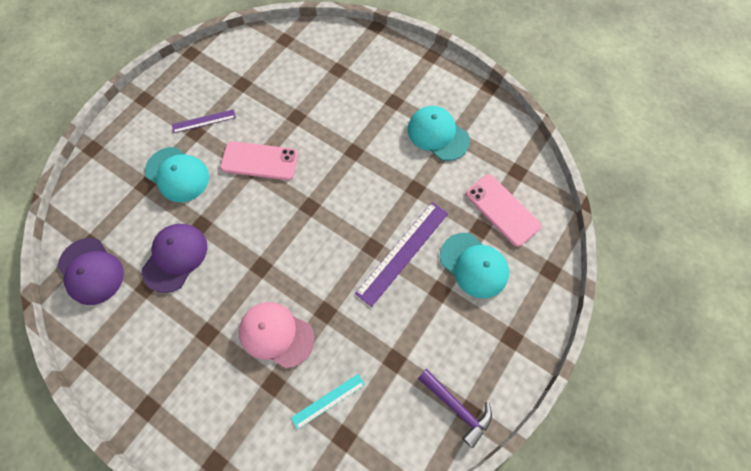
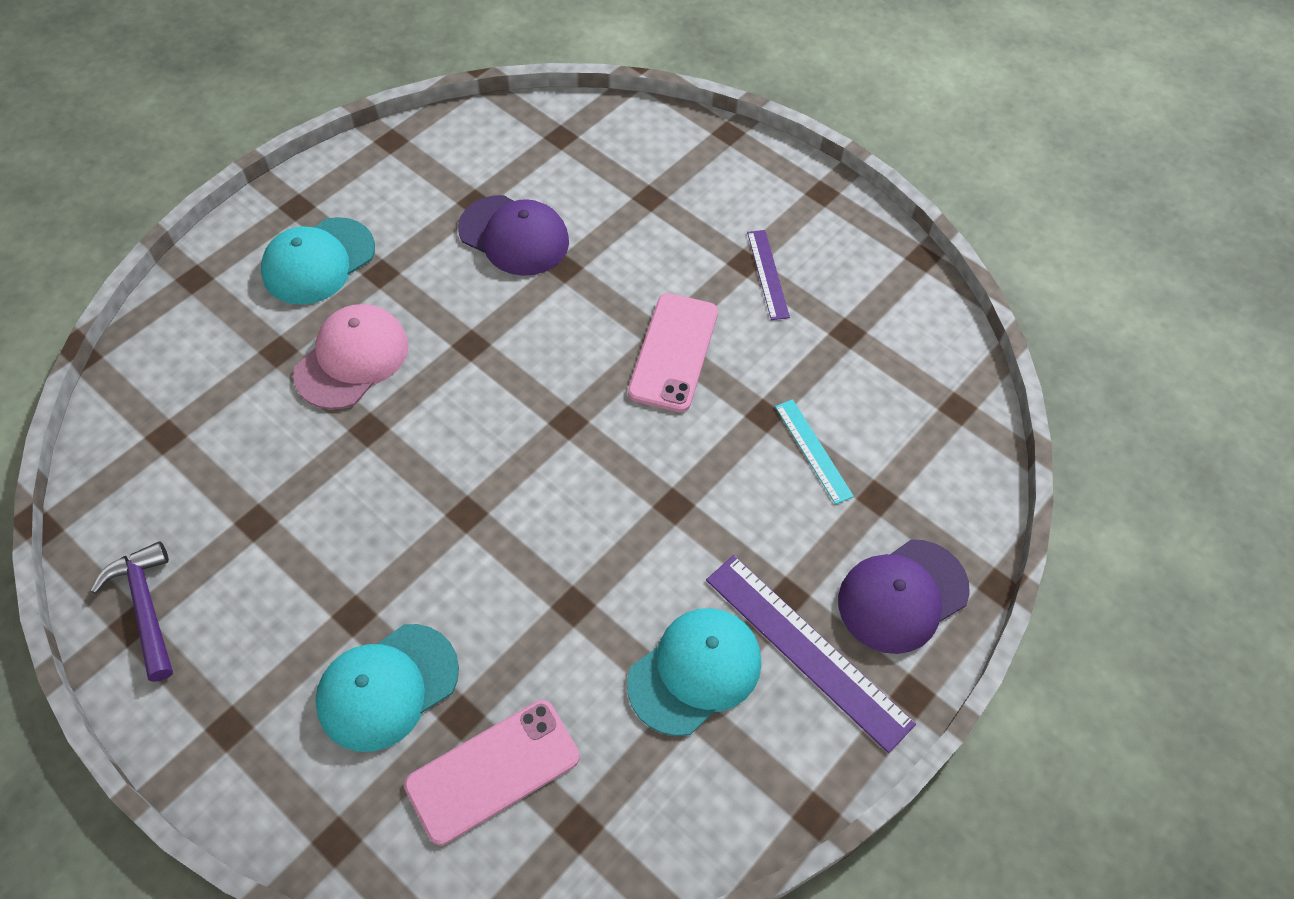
camera: 95 degrees right, 10 degrees down
purple cap [58,238,124,305] -> purple cap moved to [838,539,970,654]
turquoise cap [145,147,209,202] -> turquoise cap moved to [261,217,375,305]
turquoise ruler [291,374,365,430] -> turquoise ruler moved to [775,399,854,505]
purple ruler [355,202,448,307] -> purple ruler moved to [706,555,916,753]
purple hammer [418,369,492,448] -> purple hammer turned 105 degrees clockwise [91,541,173,682]

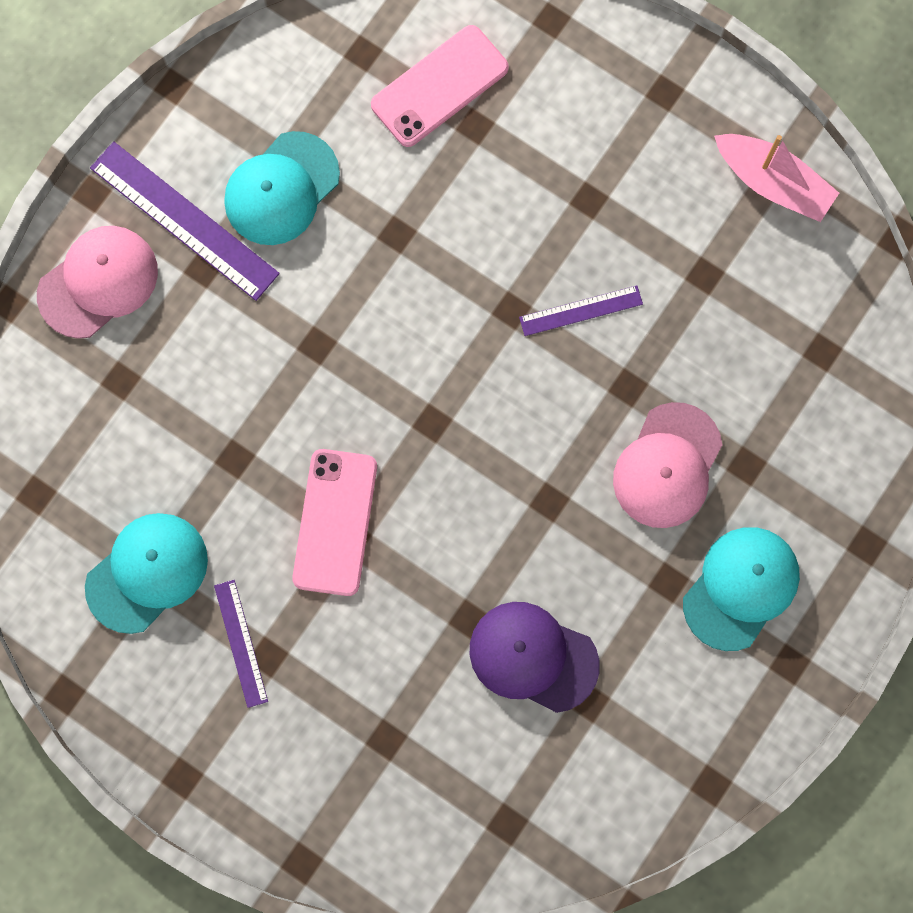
camera: 175 degrees right, 20 degrees up
purple hammer [91,541,173,682] -> pink boat [714,134,839,222]
turquoise cap [315,624,459,752] -> turquoise cap moved to [85,513,208,634]
turquoise ruler [775,399,854,505] -> none
purple cap [838,539,970,654] -> pink cap [37,226,158,339]
none -> purple ruler [519,285,643,336]

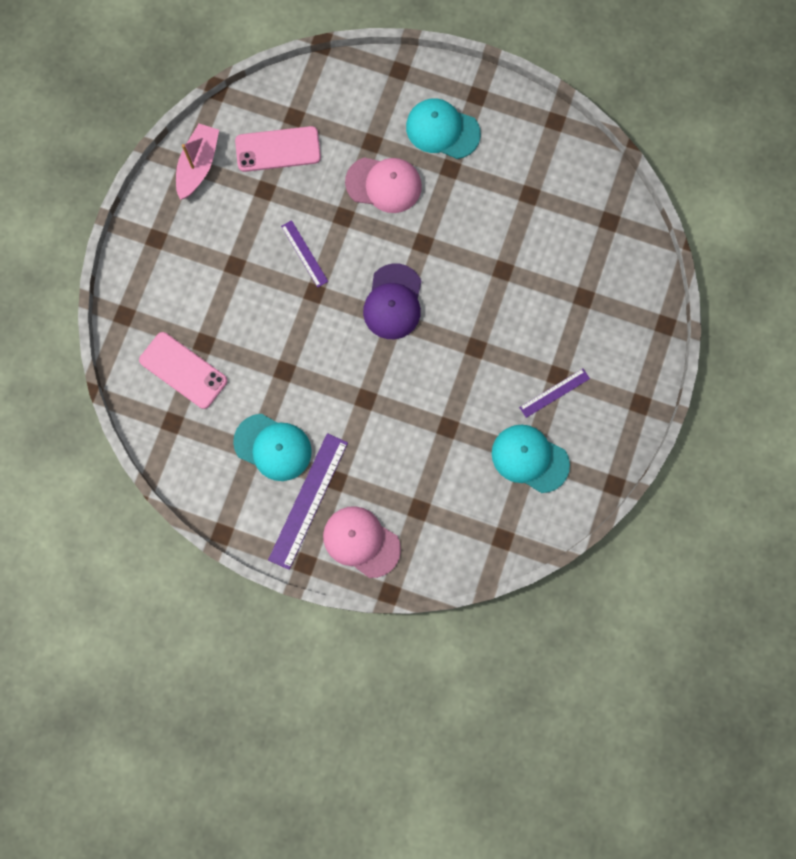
camera: 105 degrees left, 0 degrees up
pink phone [292,449,377,596] -> pink phone moved to [235,126,321,172]
purple cap [470,602,600,713] -> purple cap moved to [363,263,421,339]

